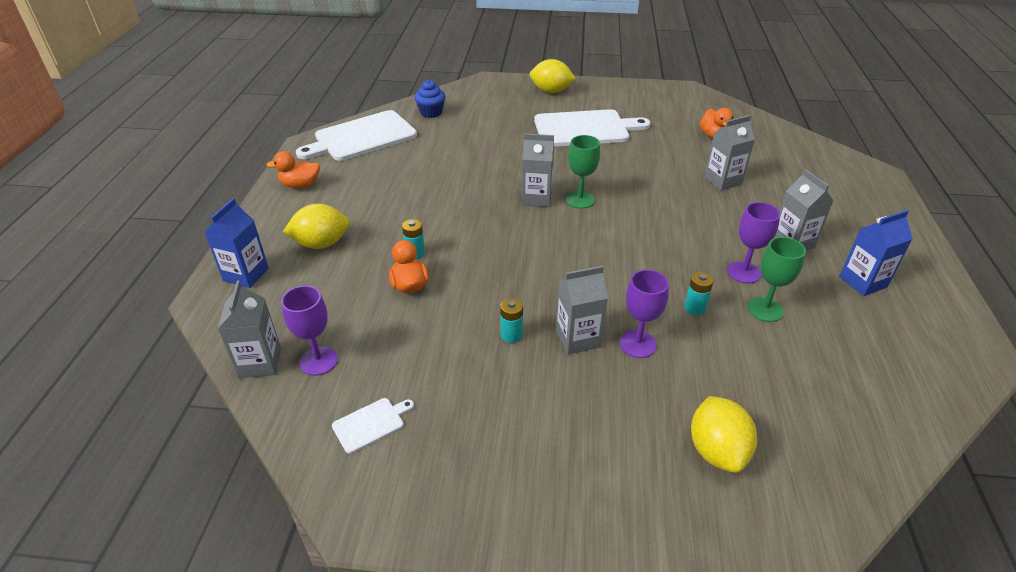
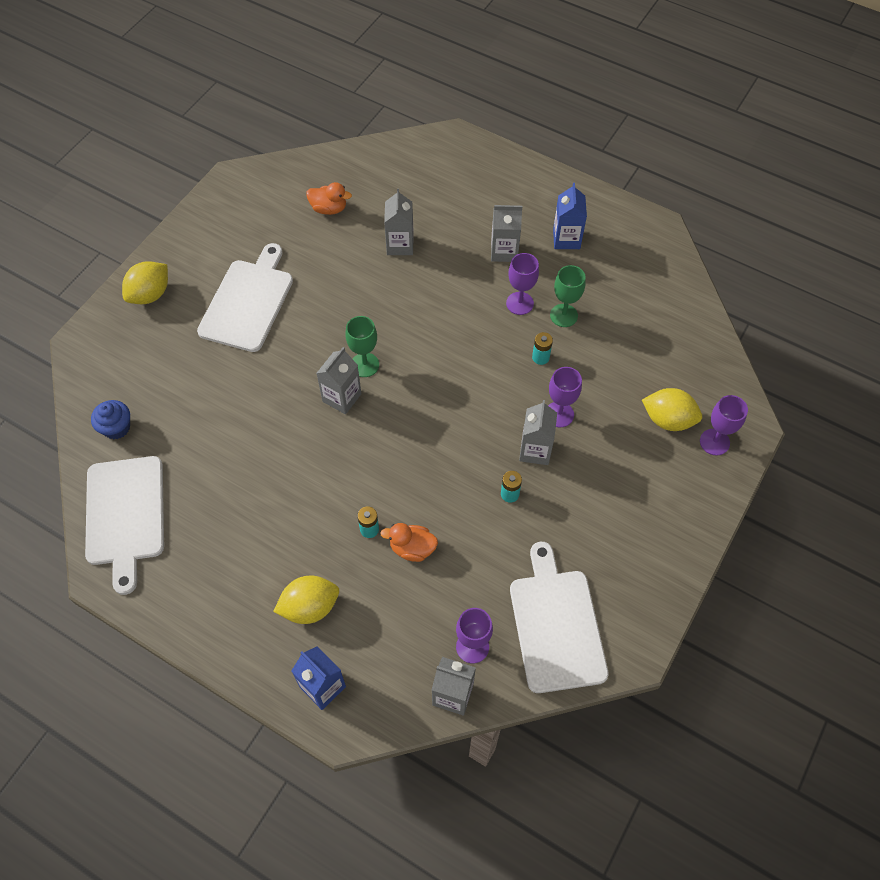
camera: 65 degrees left, 20 degrees up
orange duck [266,151,320,188] -> none
yellow lemon [283,204,350,249] -> yellow lemon turned 60 degrees clockwise [273,576,339,624]
white cutting board [332,398,414,454] -> white cutting board [510,542,609,693], size x2.34
none -> purple goblet [700,395,748,455]

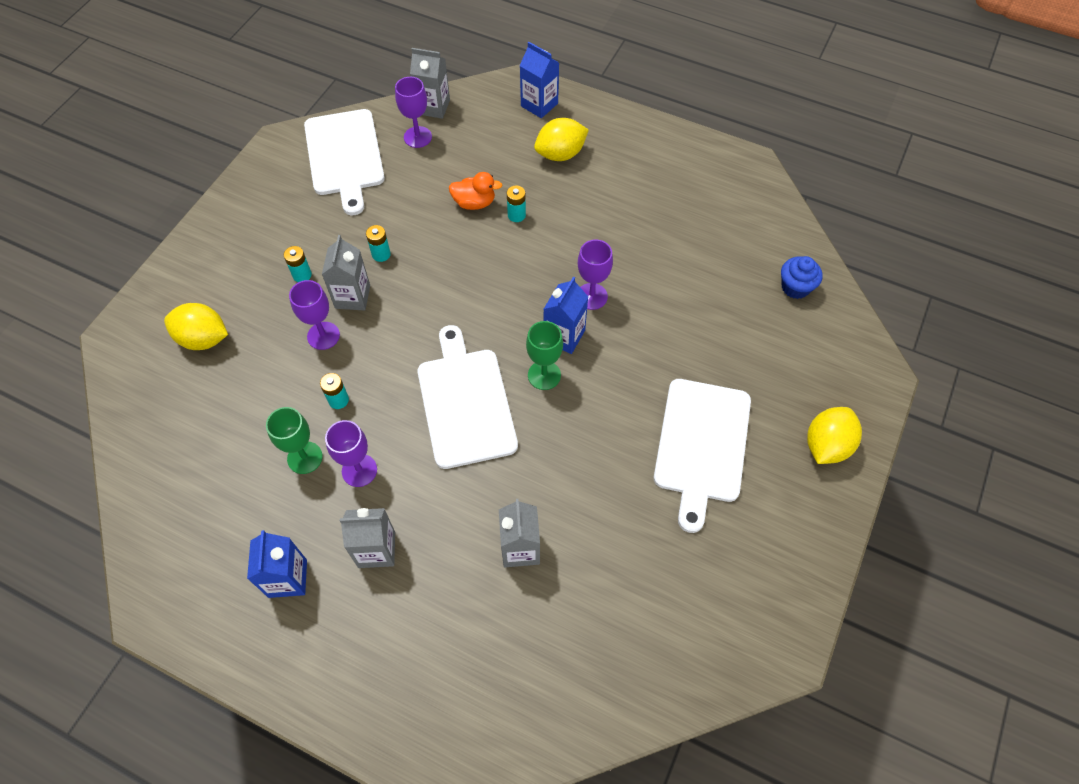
camera: 175 degrees right, 0 degrees up
white cutting board [85,456,164,595] -> white cutting board moved to [418,325,518,469]
orange duck [306,182,352,215] -> none
grey carton [316,347,362,414] -> blue carton [544,277,588,354]
purple goblet [700,395,748,455] -> purple goblet moved to [578,239,613,310]
none -> turquoise battery [284,246,312,282]

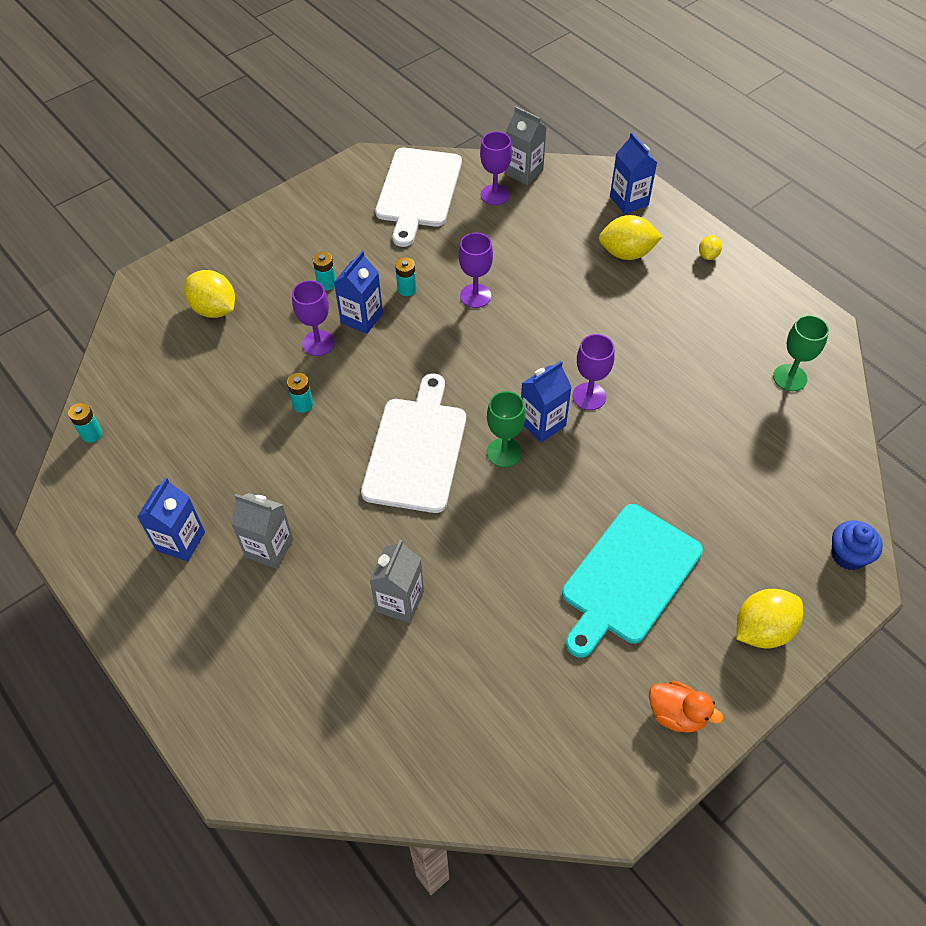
camera: 25 degrees right, 5 degrees down
green goblet [266,407,323,474] -> green goblet moved to [773,315,829,391]
grey carton [322,235,370,310] -> blue carton [334,251,383,334]
purple goblet [325,420,377,487] -> purple goblet moved to [459,233,493,308]
orange duck [449,172,503,210] -> orange duck moved to [649,681,723,733]
turquoise battery [507,185,526,222] -> turquoise battery moved to [68,403,102,443]
white cutting board [654,379,751,533] -> turquoise cutting board [562,504,703,658]
blue cupcake [781,256,823,299] -> blue cupcake moved to [831,520,883,570]
none -> yellow lemon [699,235,722,260]

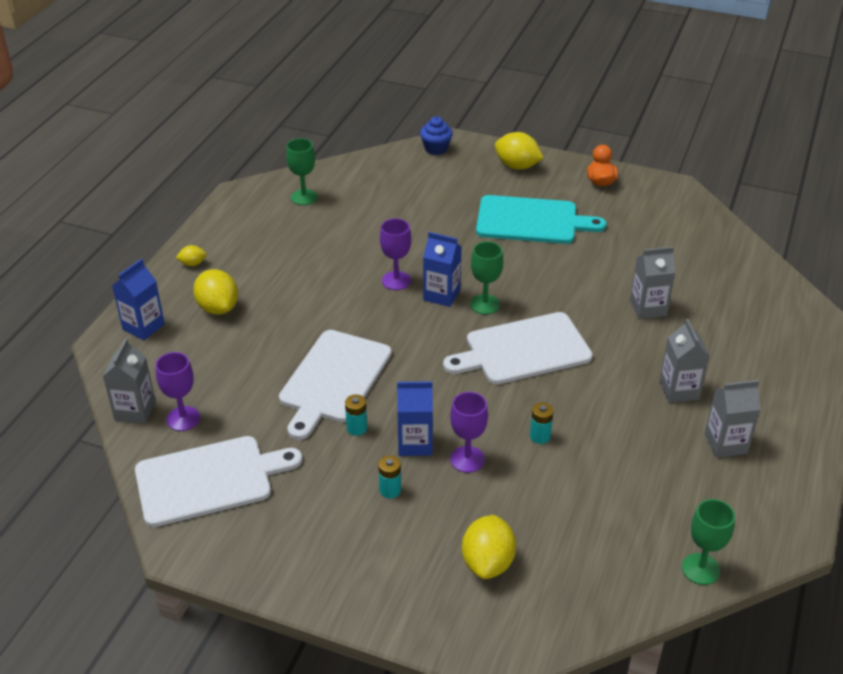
camera: 120 degrees left, 15 degrees down
turquoise battery [68,403,102,443] -> green goblet [682,499,735,585]
blue carton [137,478,205,561] -> grey carton [705,380,761,458]
purple goblet [459,233,493,308] -> white cutting board [279,330,392,440]

